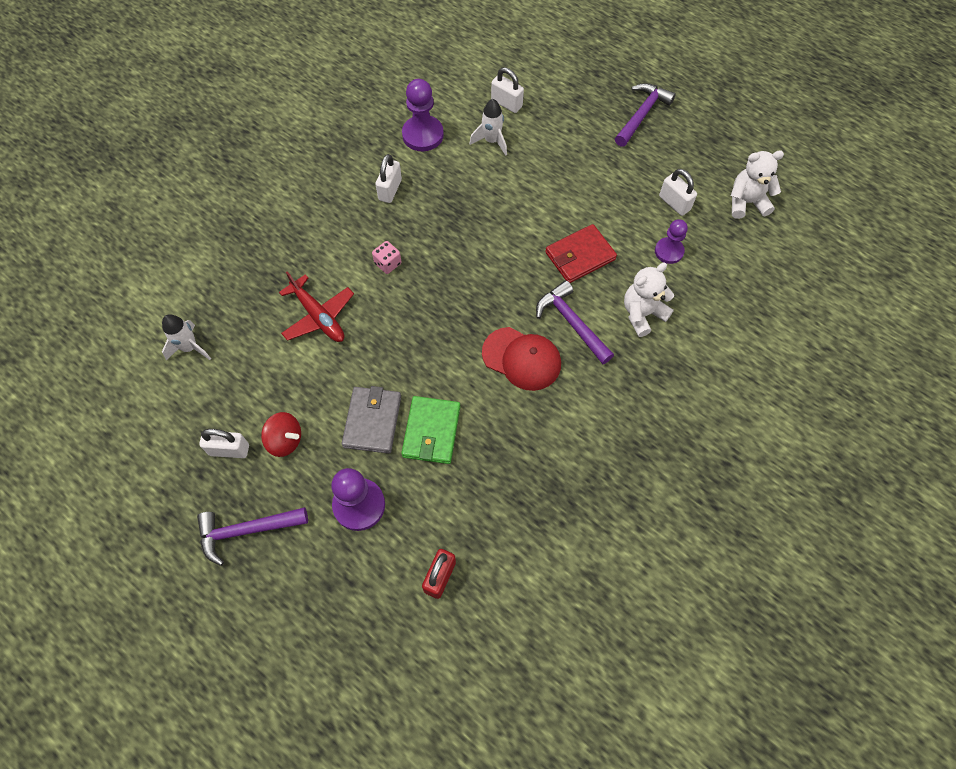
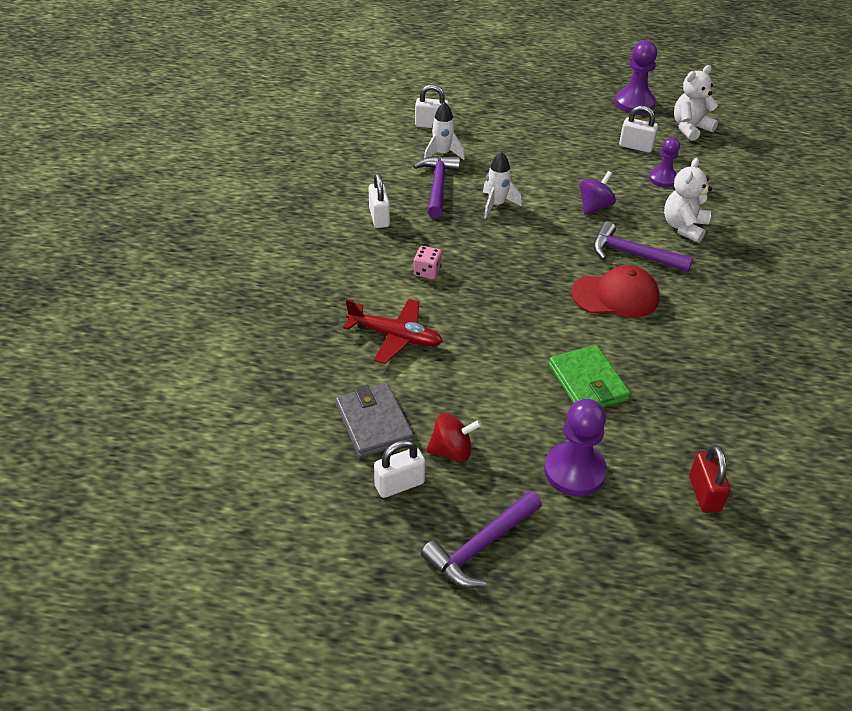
camera: 30 degrees left, 20 degrees down
white rocket [162,314,211,360] -> white rocket moved to [483,151,522,218]
grey wallet [341,386,401,454] -> grey wallet moved to [335,383,414,458]
purple pawn [402,79,444,151] -> purple pawn moved to [615,40,657,114]
red wallet [545,224,617,283] -> purple spinning top [580,171,616,215]
purple hammer [615,83,676,147] -> purple hammer moved to [413,156,460,218]

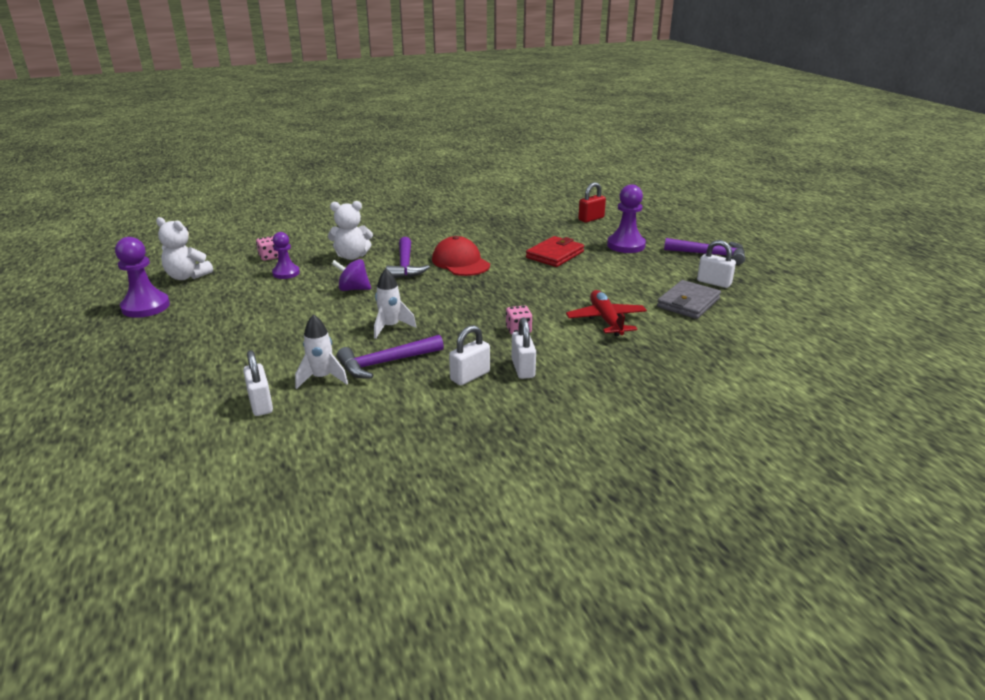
camera: 120 degrees left, 15 degrees down
red spinning top [426,413,481,462] -> none
green wallet [549,345,630,407] -> red wallet [526,236,584,267]
white padlock [619,105,658,153] -> white padlock moved to [511,318,536,379]
none -> pink dice [256,236,278,261]

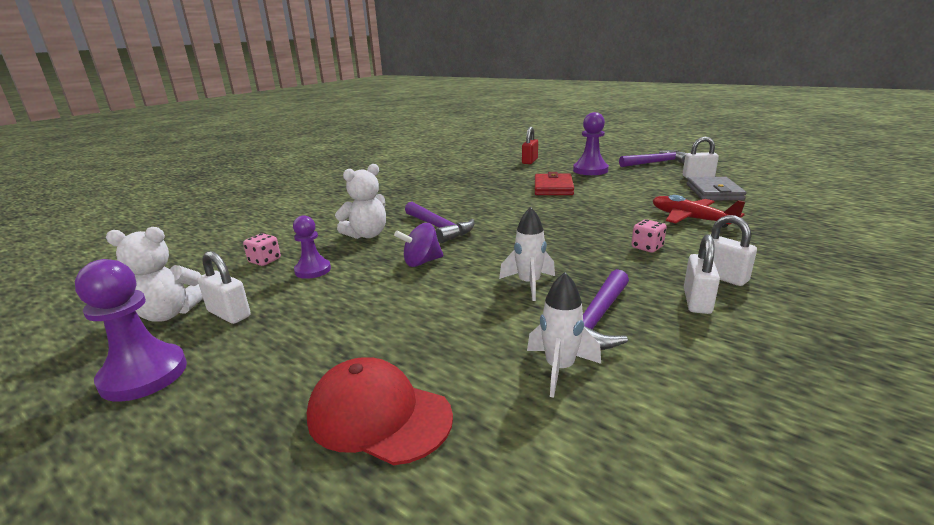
camera: 30 degrees left, 5 degrees down
white padlock [243,350,273,416] -> white padlock moved to [198,251,251,324]
red cap [432,236,490,276] -> red cap moved to [307,357,453,465]

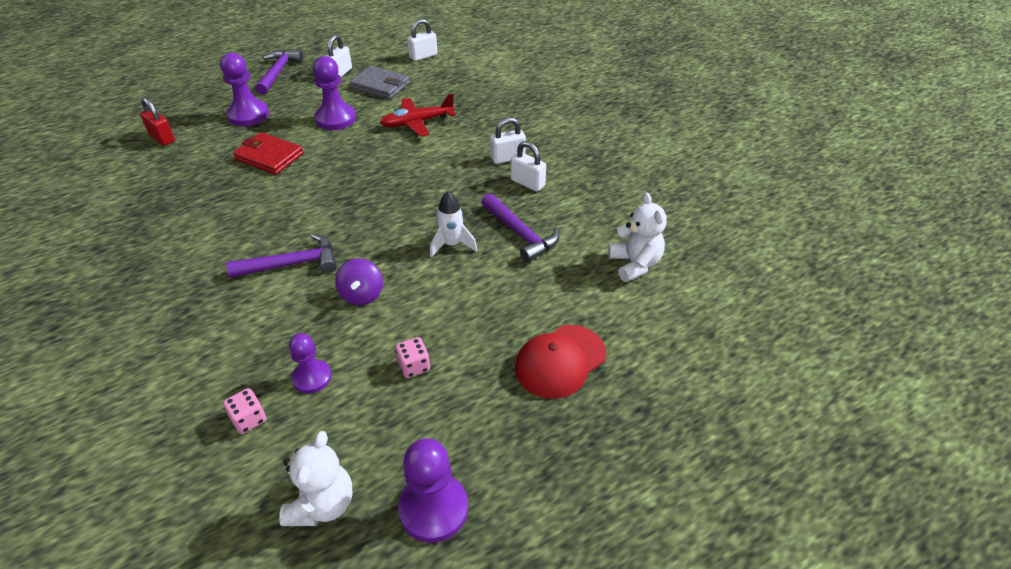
camera: 70 degrees left, 20 degrees up
white padlock [198,251,251,324] -> white padlock moved to [407,19,438,61]
white teddy bear [335,164,386,239] -> white teddy bear moved to [608,192,667,282]
white rocket [527,272,601,398] -> none
pink dice [631,219,667,253] -> pink dice moved to [395,337,430,378]
none -> purple pawn [313,56,356,130]

